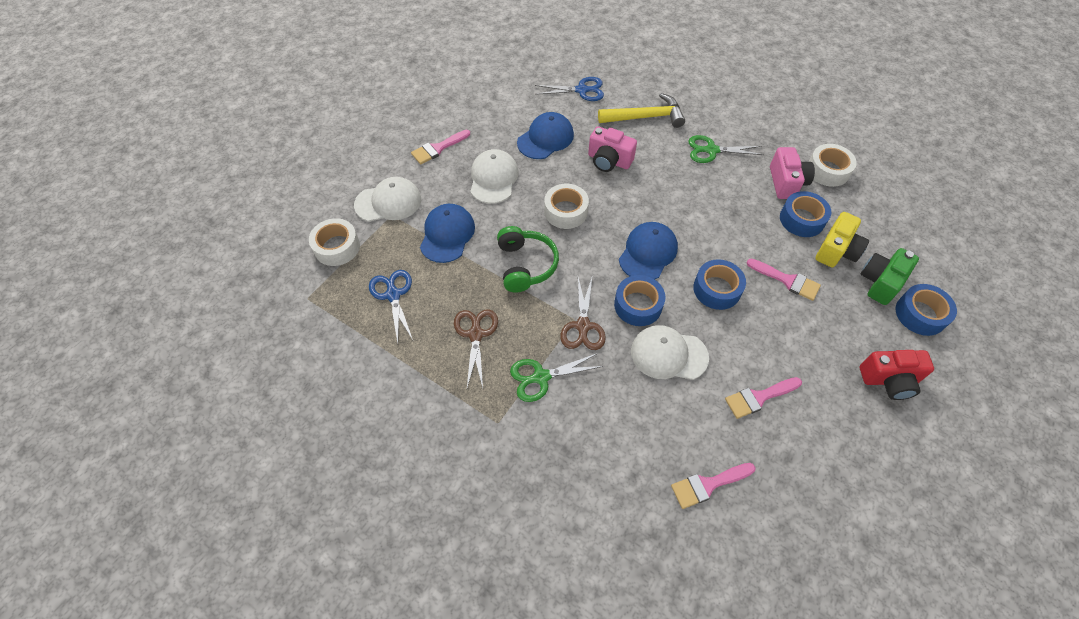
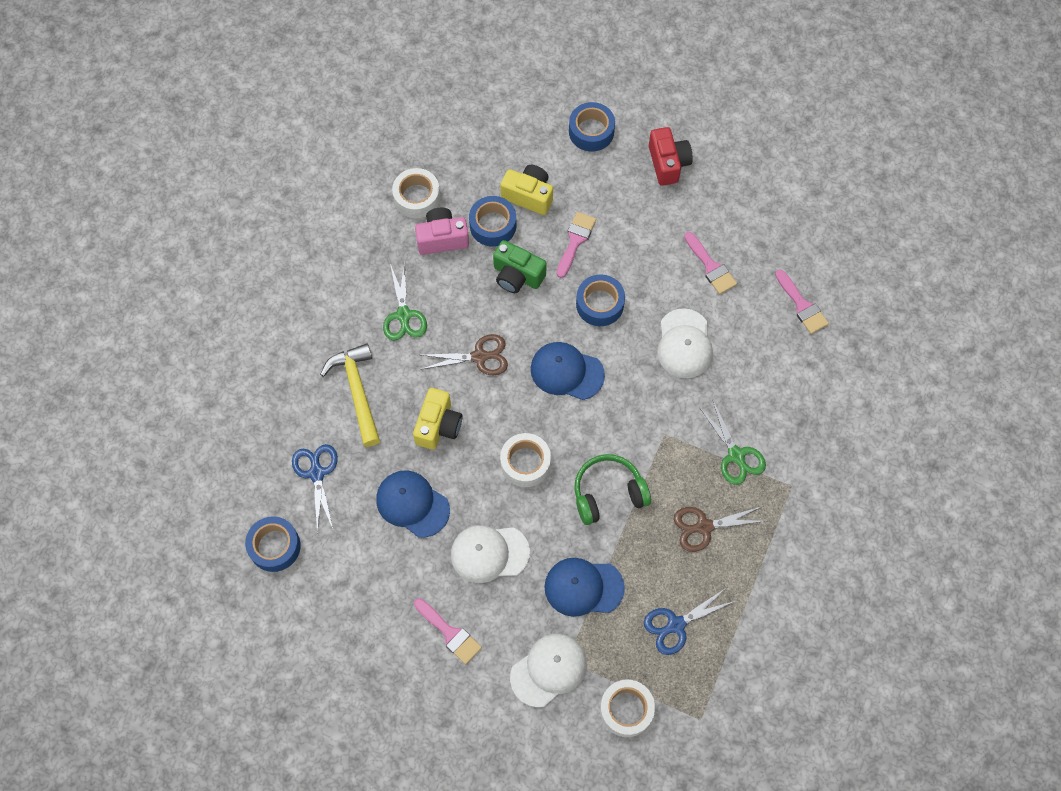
camera: 100 degrees left, 10 degrees up
white cap [354,177,421,222] -> white cap turned 75 degrees clockwise [510,634,587,707]
brown scissors [560,278,606,350] -> brown scissors moved to [420,334,508,375]
pink camera [588,126,637,172] -> yellow camera [413,388,462,450]
blue tape [614,275,665,326] -> blue tape moved to [245,516,301,572]
green camera [861,248,919,305] -> green camera moved to [493,240,547,293]

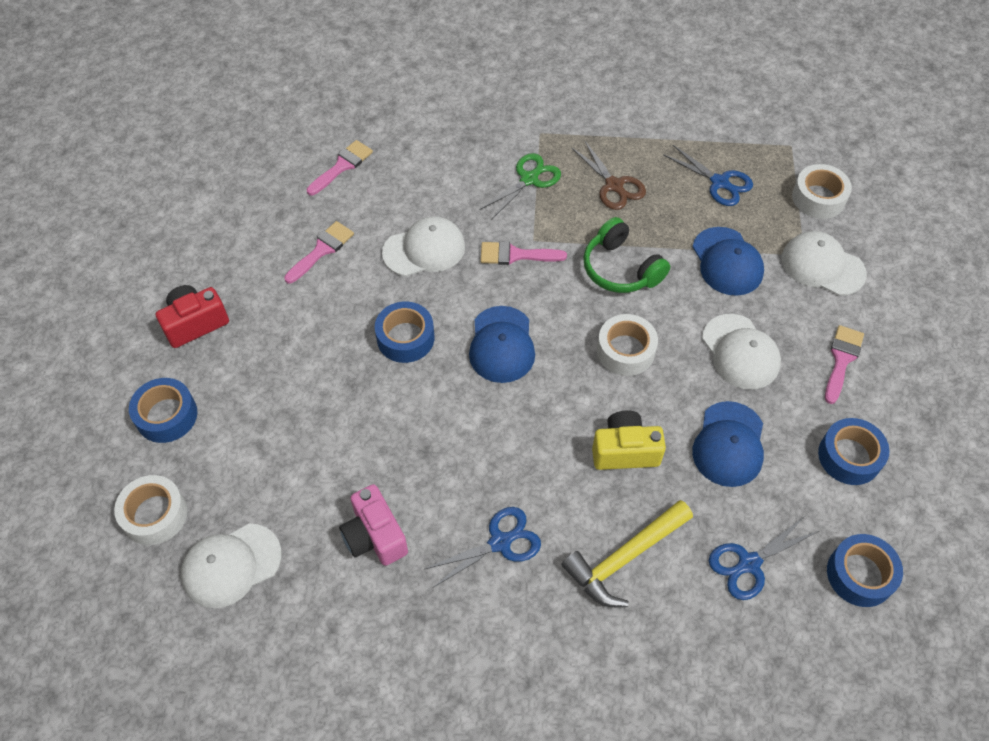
camera: 110 degrees left, 10 degrees down
green scissors [383,261,427,341] -> blue scissors [425,507,541,587]
white tape [392,168,440,218] -> white tape moved to [114,475,188,545]
brown scissors [420,334,508,375] -> none
blue tape [469,196,516,247] -> blue tape moved to [818,418,889,485]
green camera [493,240,547,293] -> none
yellow camera [500,165,553,215] -> none
pink brush [557,212,596,278] -> pink brush moved to [481,241,567,265]
none -> white cap [181,524,282,608]

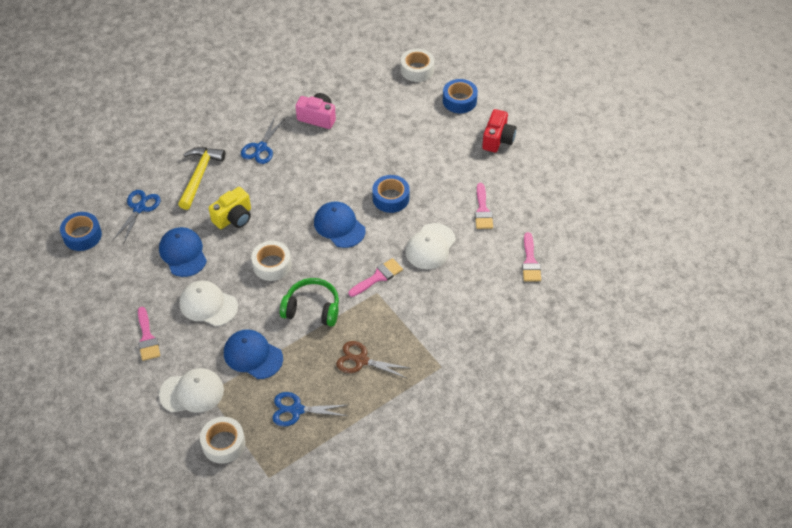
camera: 140 degrees right, 5 degrees down
white cap [181,524,282,608] -> none
green scissors [479,153,561,219] -> none
blue tape [818,418,889,485] -> none

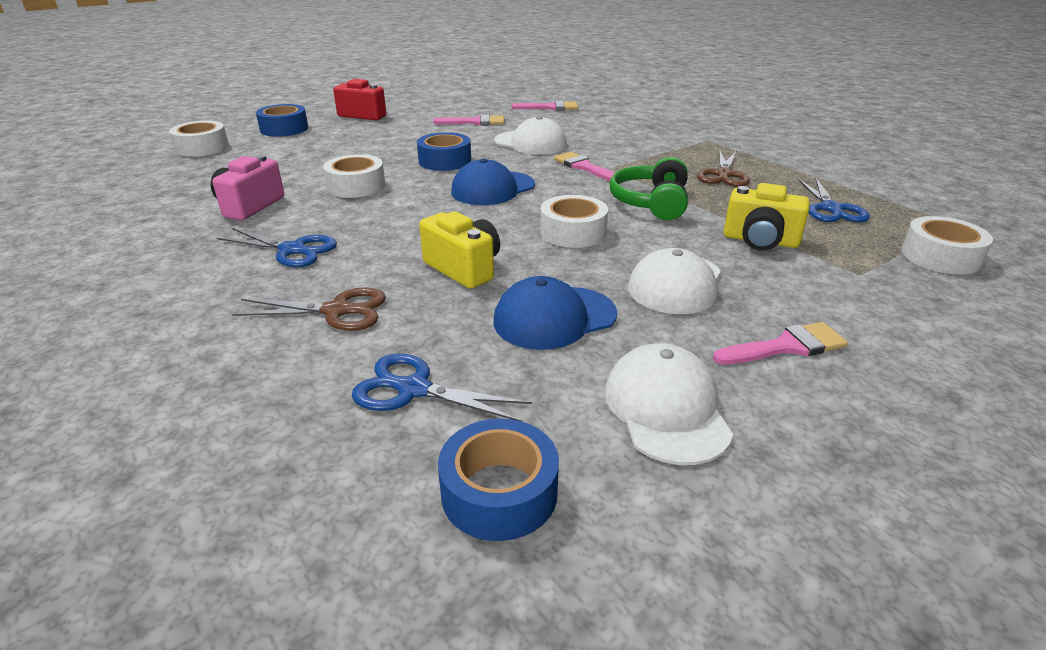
camera: 90 degrees left, 20 degrees down
white cap [159,368,224,413] -> white cap moved to [604,343,733,465]
yellow hammer [178,147,225,210] -> brown scissors [232,287,386,331]
blue cap [224,329,283,379] -> yellow camera [724,183,810,251]
none -> white tape [323,154,385,198]

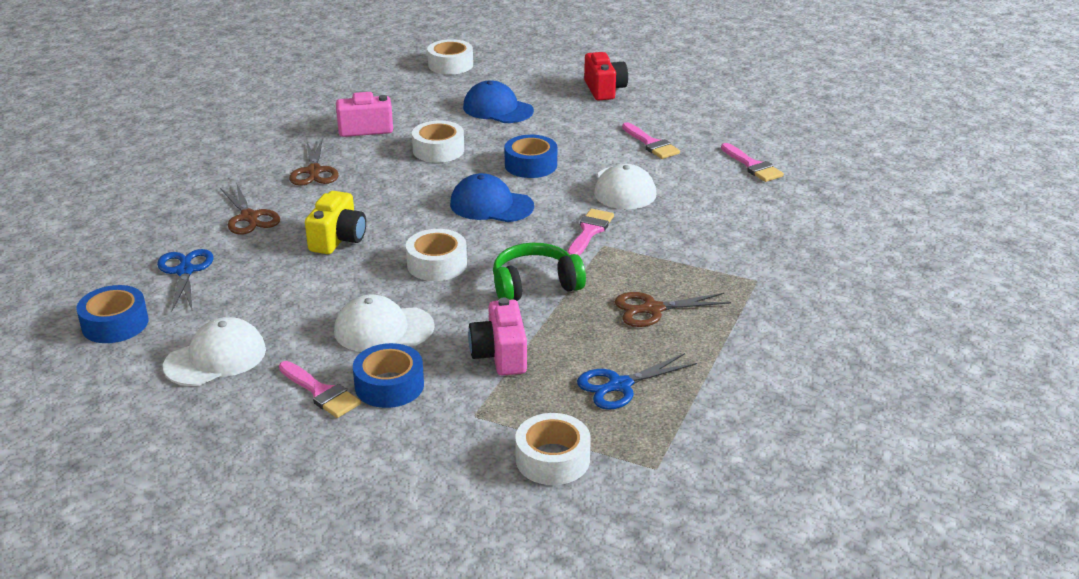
camera: 60 degrees right, 0 degrees up
blue scissors [217,228,337,267] -> brown scissors [289,138,339,186]
blue tape [256,104,308,137] -> blue tape moved to [353,343,424,408]
blue cap [494,276,617,350] -> blue cap moved to [463,80,534,123]
yellow camera [724,183,810,251] -> pink camera [468,297,527,376]

